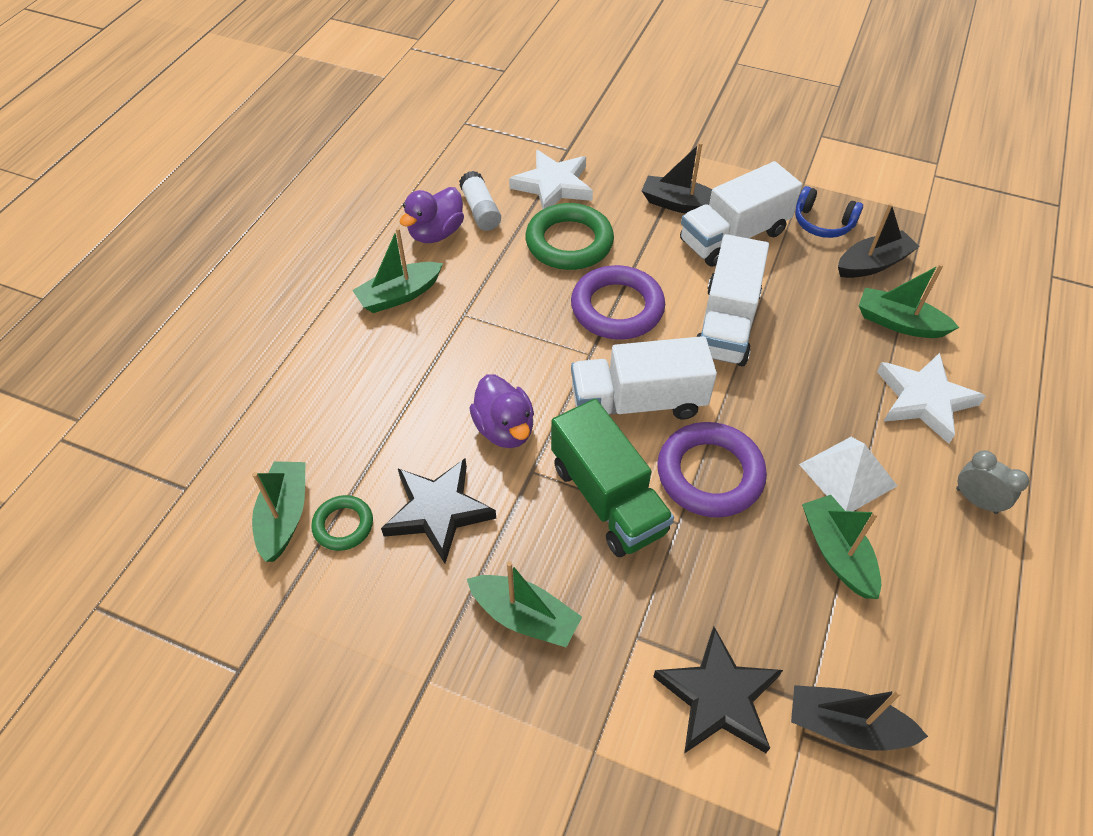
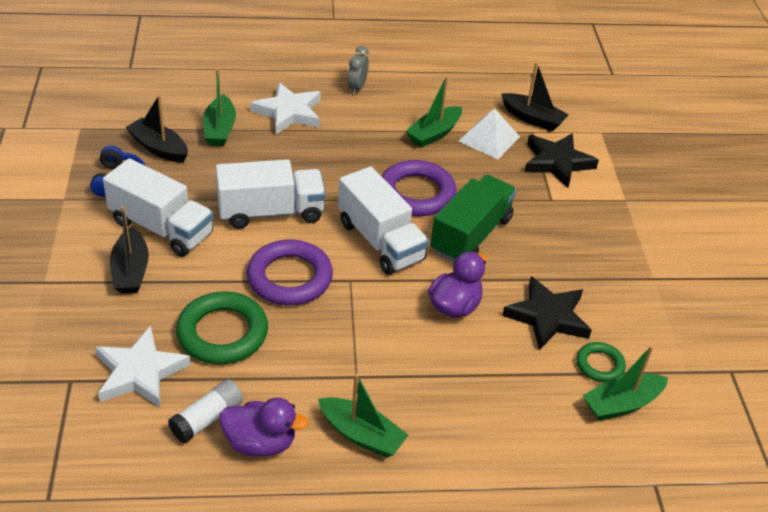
camera: 120 degrees left, 10 degrees down
green boat [467,561,582,647] -> none
black boat [791,685,928,751] -> black boat turned 45 degrees counterclockwise [501,62,569,131]
white pyramid [799,437,897,511] -> white pyramid moved to [458,108,520,159]

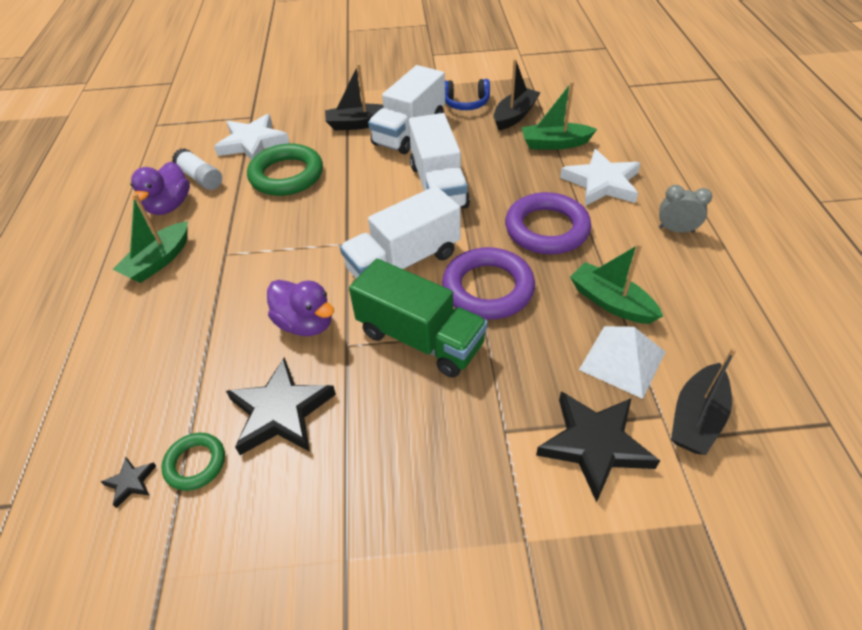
camera: 95 degrees right, 5 degrees up
purple ring [247,239,333,305] -> purple ring moved to [505,192,591,254]
green boat [583,346,668,420] -> black star [101,457,156,508]

